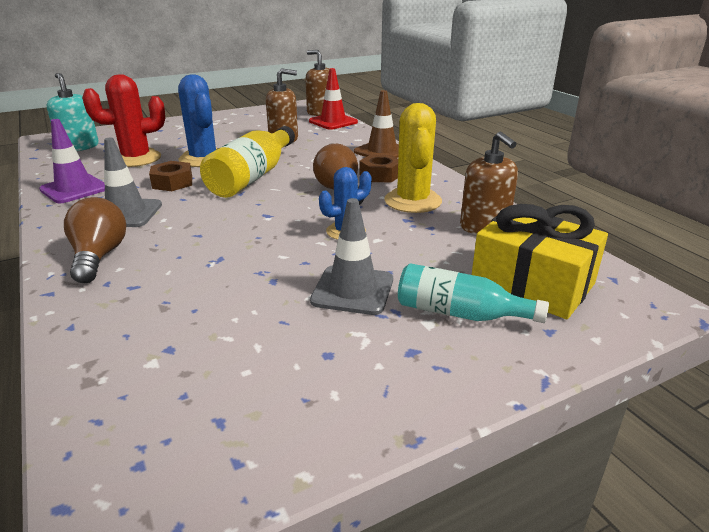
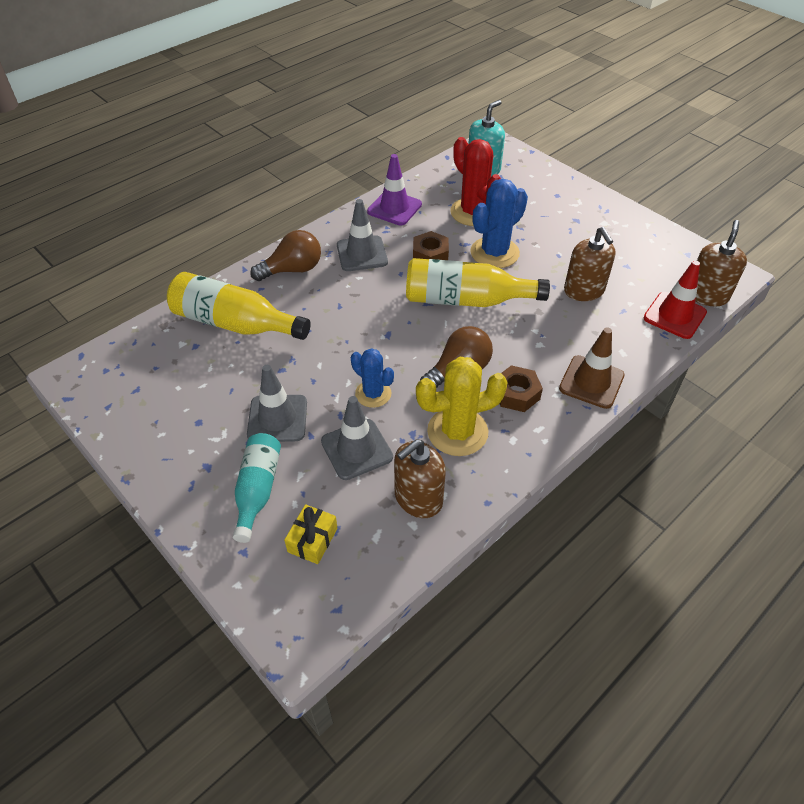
camera: 75 degrees right, 20 degrees up
yellow gift [472,204,608,319] -> yellow gift [284,504,338,564], size x0.49
none -> yellow bottle [167,272,311,340]
none -> grey traffic cone [321,396,393,480]

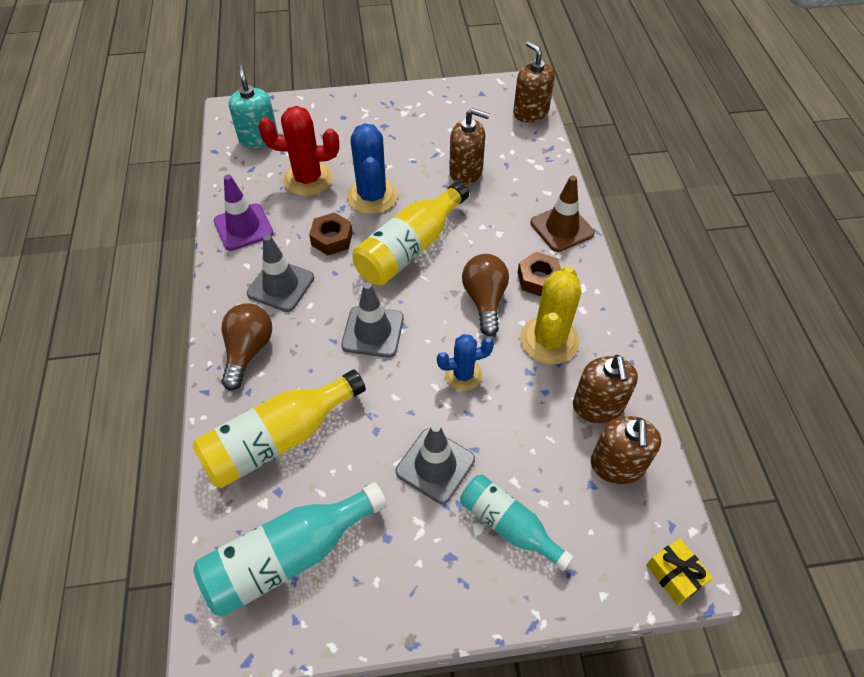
camera: 55 degrees left, 5 degrees up
yellow gift [284,504,338,564] -> yellow gift moved to [646,538,713,605]
grey traffic cone [321,396,393,480] -> grey traffic cone moved to [341,282,404,357]
red traffic cone [644,260,707,339] -> none
none -> turquoise bottle [193,482,387,617]
none -> brown soap dispenser [591,416,661,484]

